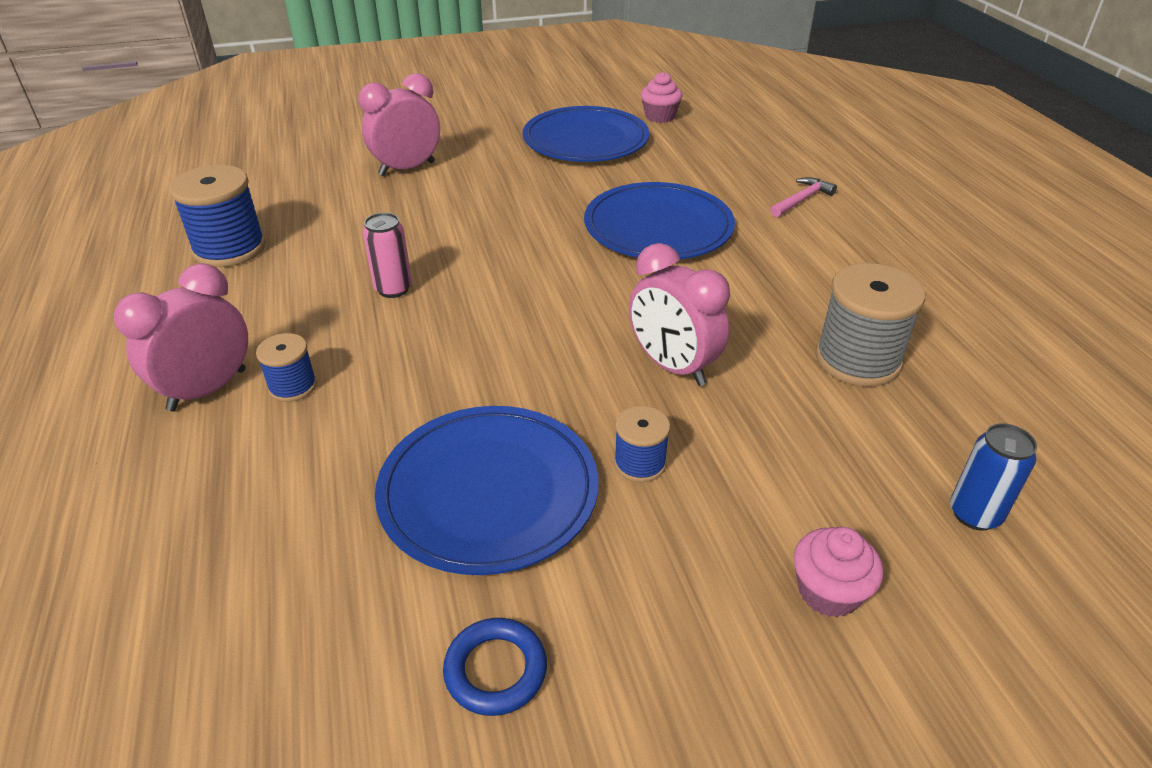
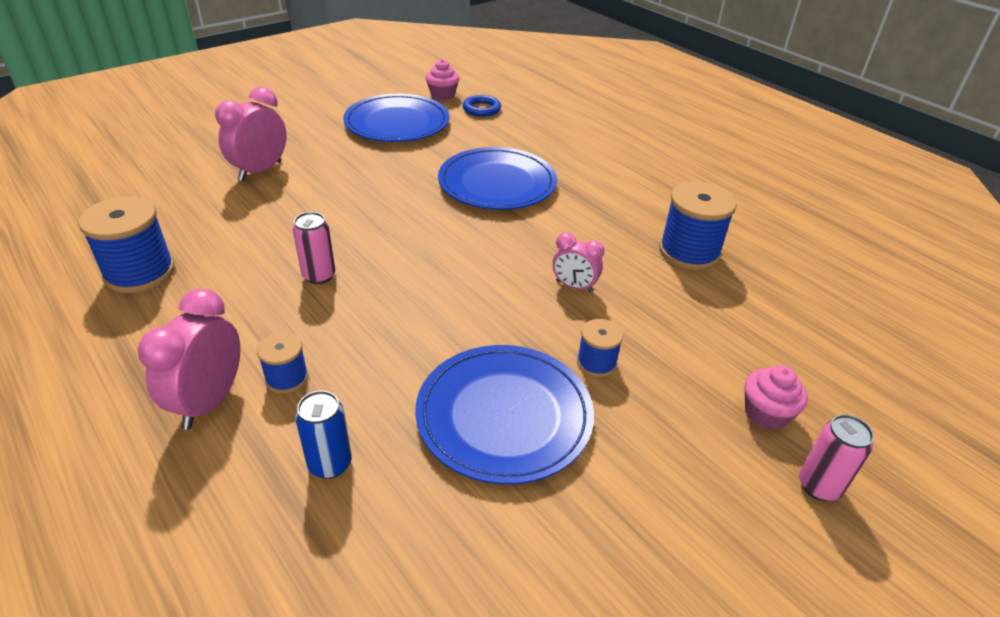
camera: 25 degrees left, 0 degrees up
blue ring [443,618,547,716] -> blue ring moved to [463,95,501,117]
pink clock [629,243,730,386] -> pink clock [552,232,604,293], size x0.61
pink hammer [770,177,837,217] -> none
grey spool [815,263,925,387] -> blue spool [659,182,737,270]
blue can [950,423,1037,531] -> blue can moved to [295,391,352,479]
none -> pink can [799,414,874,501]

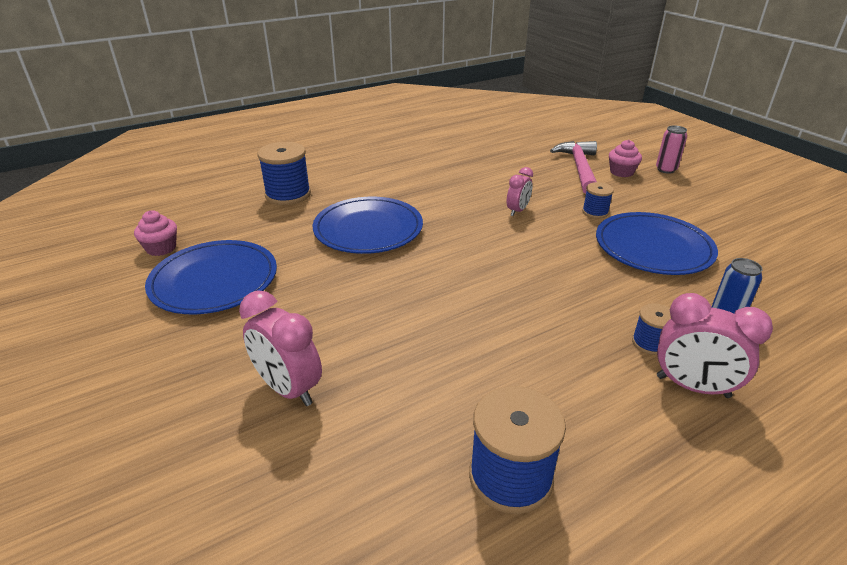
camera: 80 degrees left, 5 degrees down
pink can [293,212,335,284] -> none
blue ring [463,95,501,117] -> none
blue spool [659,182,737,270] -> blue spool moved to [258,142,311,205]
none -> pink hammer [550,141,597,194]

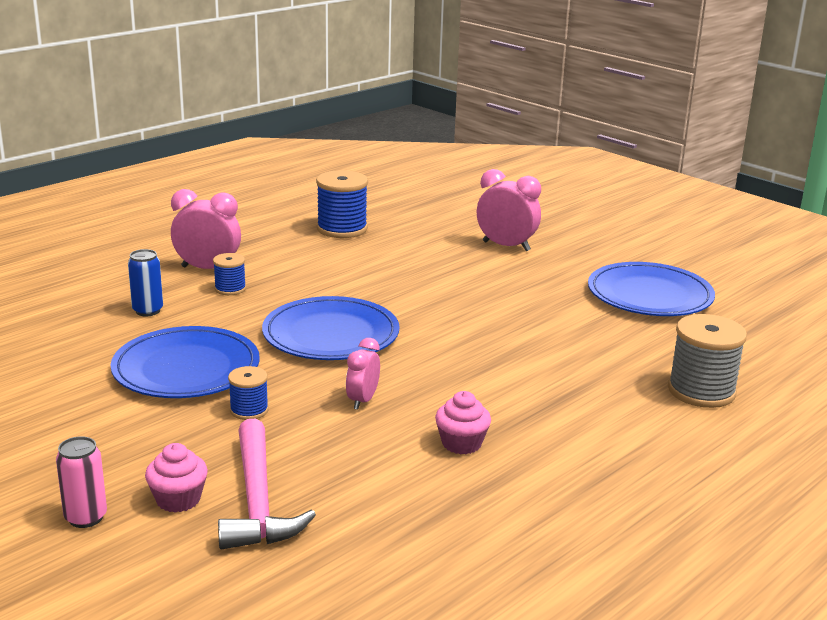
camera: 165 degrees right, 10 degrees down
pink cupcake [134,210,177,256] -> pink cupcake moved to [435,391,491,454]
blue spool [258,142,311,205] -> grey spool [668,314,747,408]
blue plate [313,197,423,254] -> blue plate moved to [262,296,400,360]

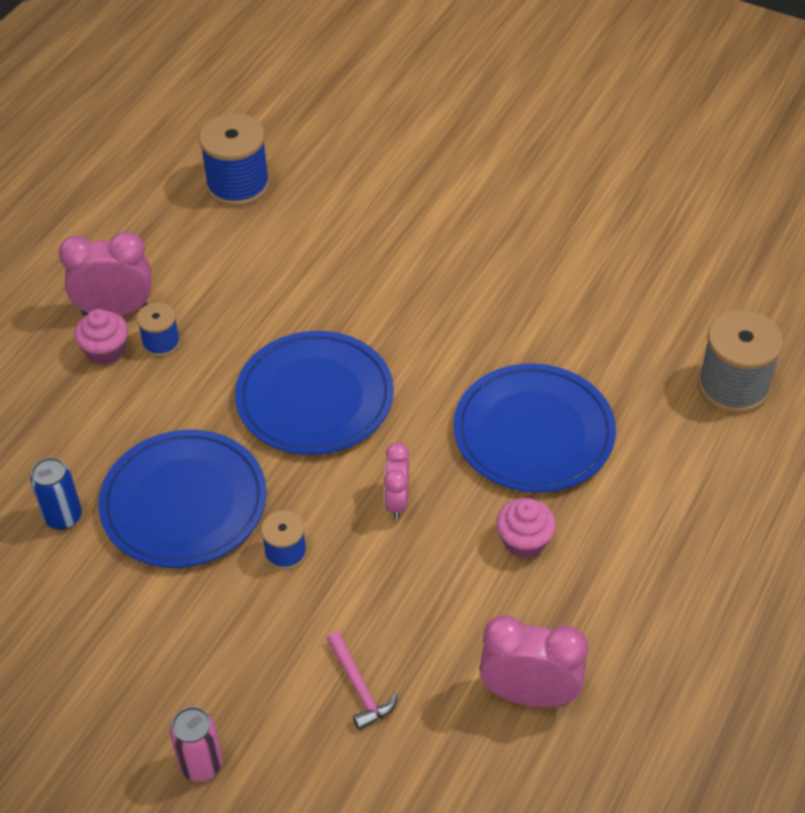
camera: 15 degrees left, 25 degrees up
blue can [128,249,163,316] -> blue can moved to [30,457,82,530]
pink cupcake [145,443,208,513] -> pink cupcake moved to [74,309,128,365]
pink hammer [218,419,316,550] -> pink hammer [326,632,398,730], size x0.53
pink clock [477,169,541,251] -> pink clock moved to [479,615,588,707]
blue plate [588,262,715,316] -> blue plate moved to [454,364,616,492]

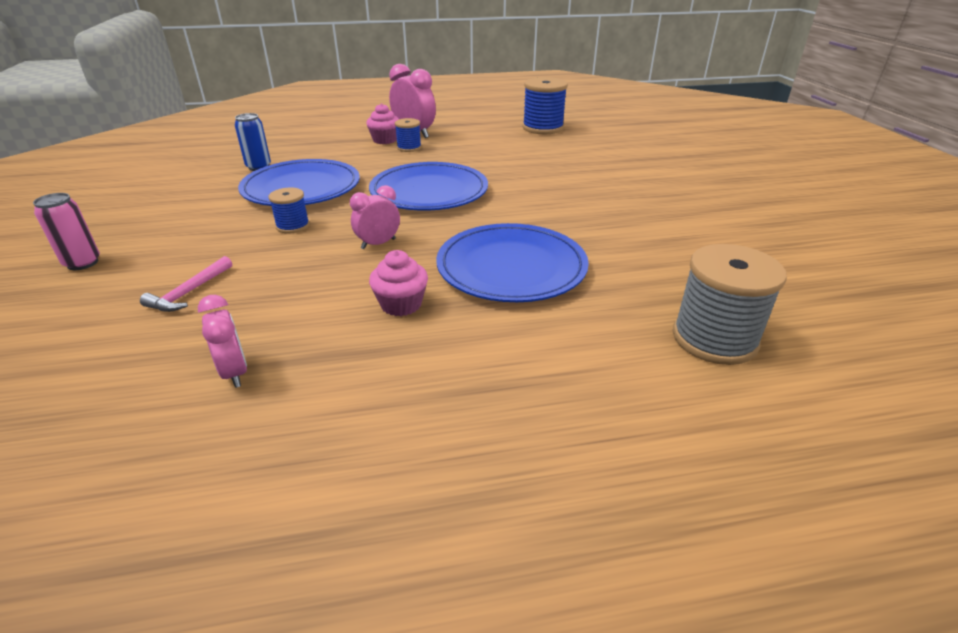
camera: 50 degrees right, 15 degrees down
pink clock [479,615,588,707] -> pink clock [198,295,247,388], size x0.61

